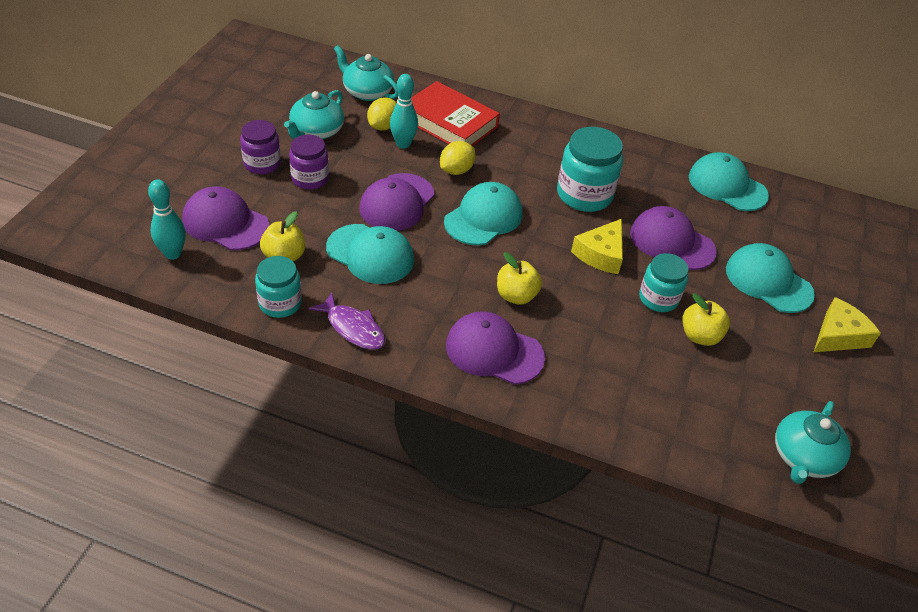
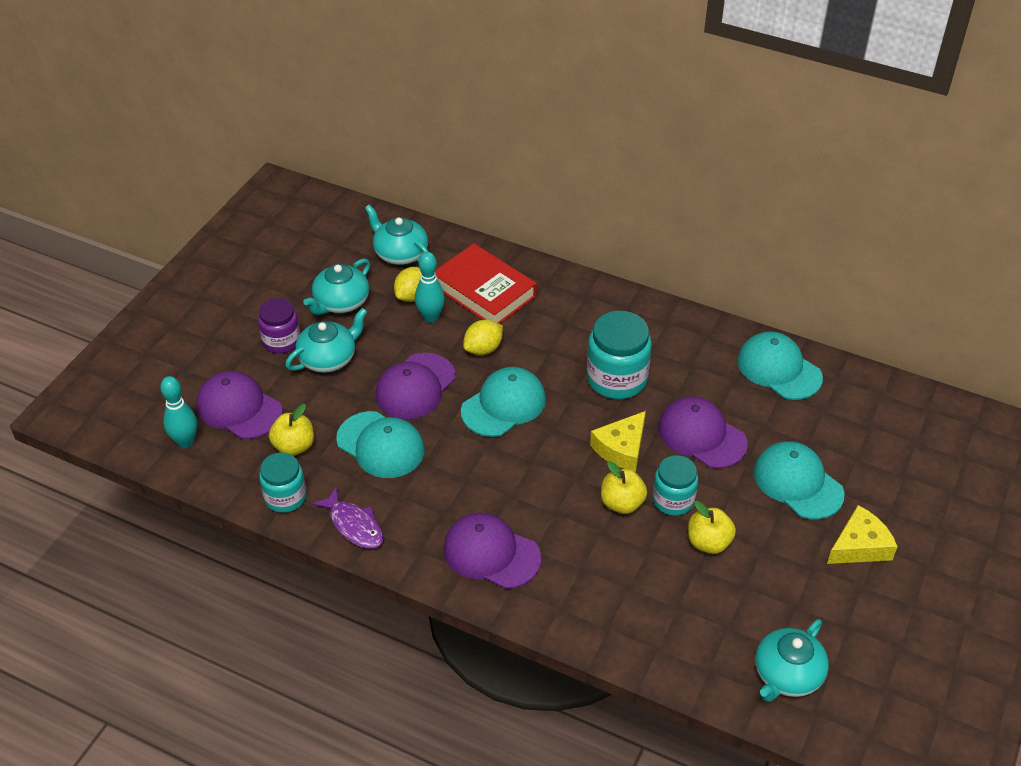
camera: 10 degrees right, 0 degrees up
purple jar [289,135,329,190] -> turquoise teapot [285,308,367,373]
yellow apple [497,252,542,305] -> yellow apple moved to [601,461,647,514]

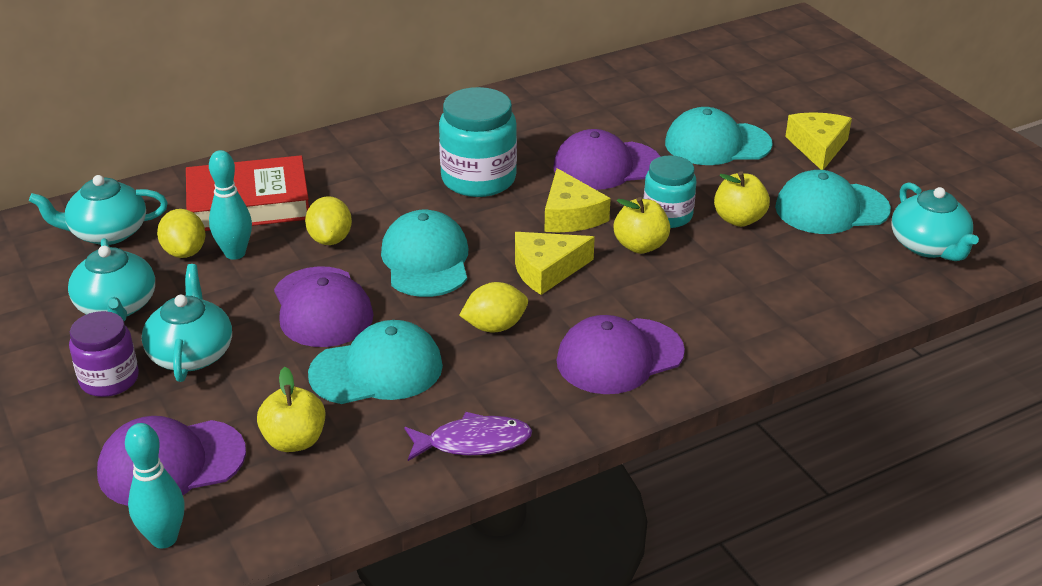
camera: 55 degrees left, 10 degrees down
turquoise jar [259,452,306,513] -> none
turquoise cap [737,331,823,400] -> turquoise cap moved to [775,170,891,234]
none -> yellow lemon [459,282,528,332]
none -> yellow cheese [515,232,595,295]

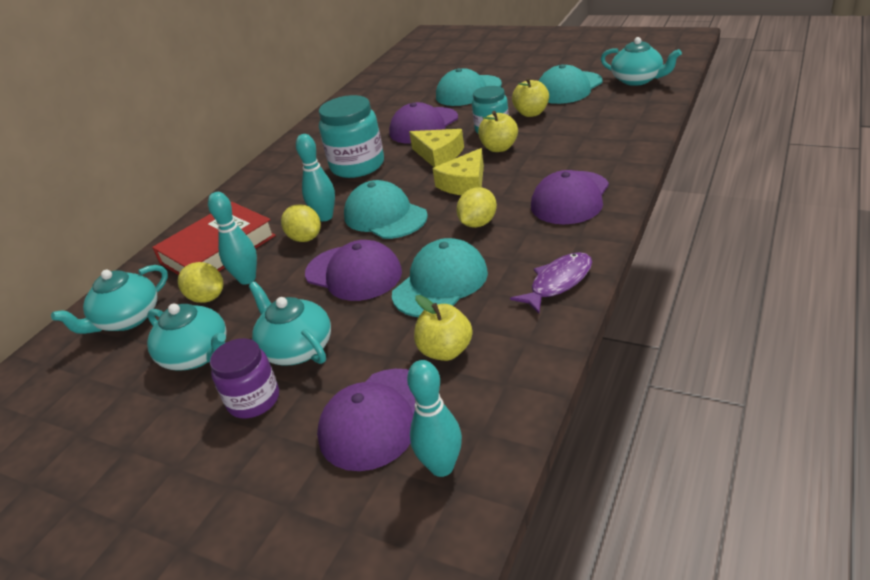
camera: 30 degrees left, 0 degrees up
yellow cheese [785,112,852,170] -> none
none -> turquoise bowling pin [296,134,335,221]

